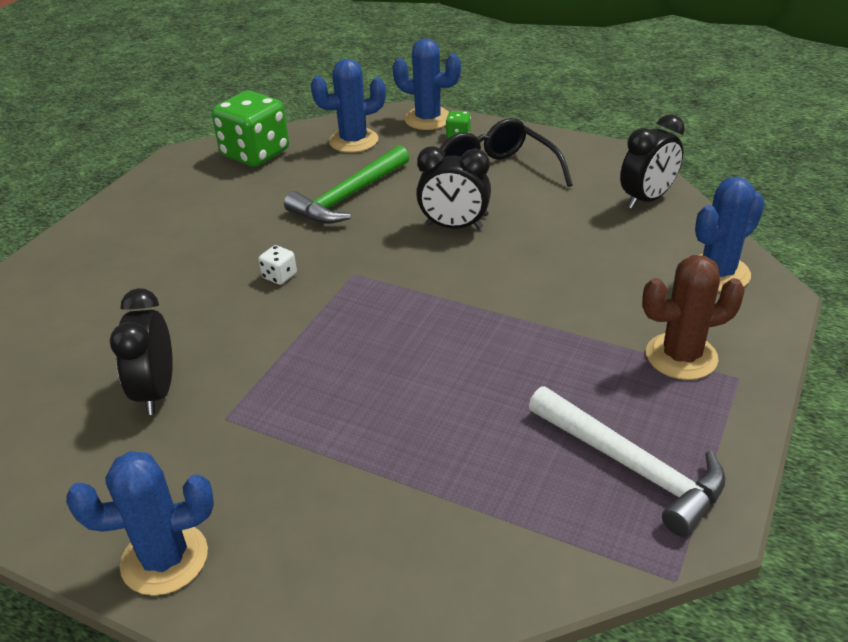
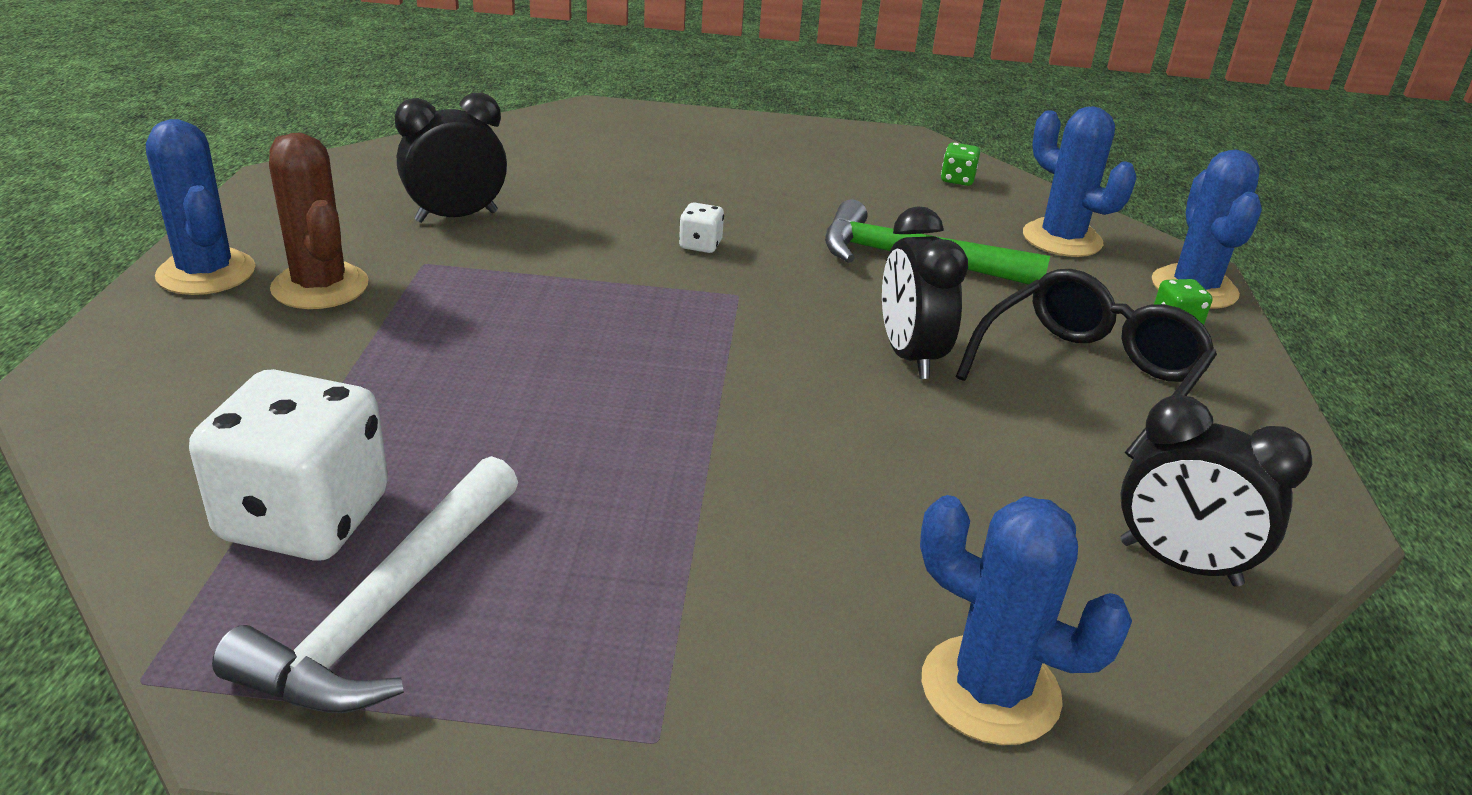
camera: 65 degrees right, 5 degrees down
green dice [212,91,289,167] -> green dice [941,142,980,186], size x0.42
brown cactus [642,255,745,380] -> brown cactus moved to [269,133,369,309]
none -> white dice [189,369,388,560]

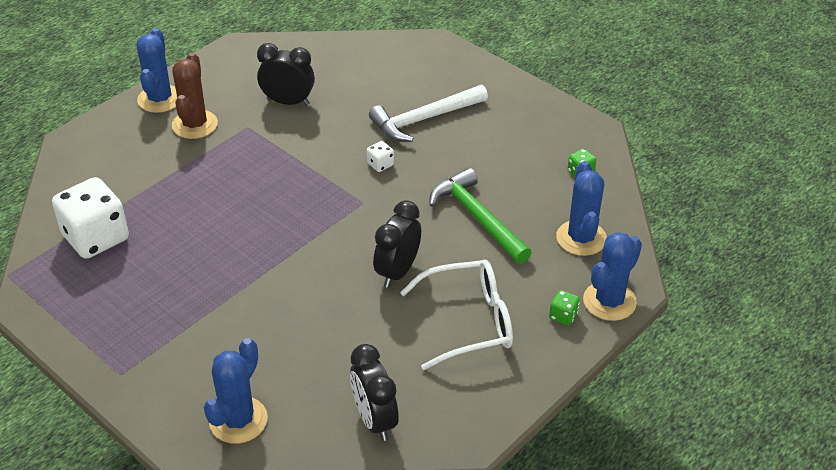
camera: 40 degrees right, 10 degrees up
white hammer [212,456,518,713] -> white hammer moved to [369,85,488,142]
blue cactus [920,495,1132,745] -> blue cactus turned 45 degrees clockwise [204,338,268,444]
black glasses [956,269,1217,459] -> white glasses [400,260,513,370]

